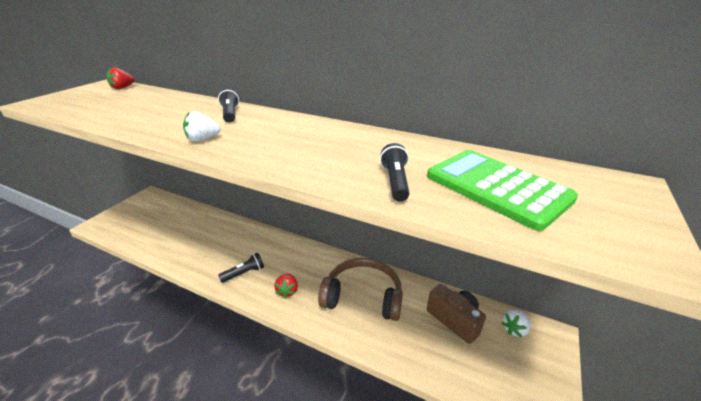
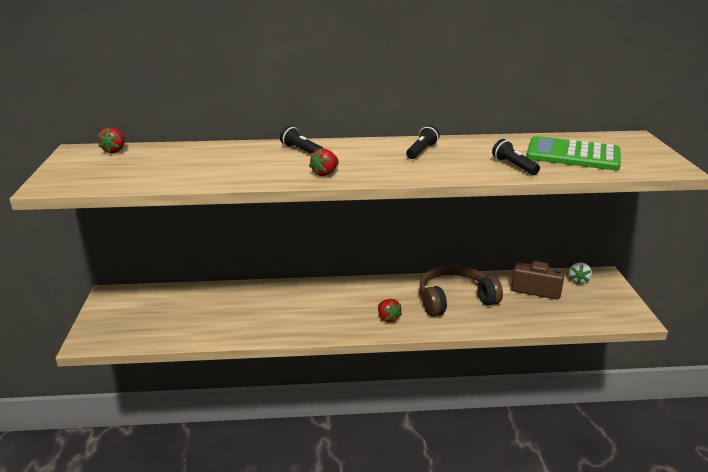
camera: 30 degrees left, 5 degrees down
white strawberry [183,111,221,141] -> red strawberry [309,148,339,176]
black flashlight [218,252,264,283] -> black flashlight moved to [406,125,440,159]

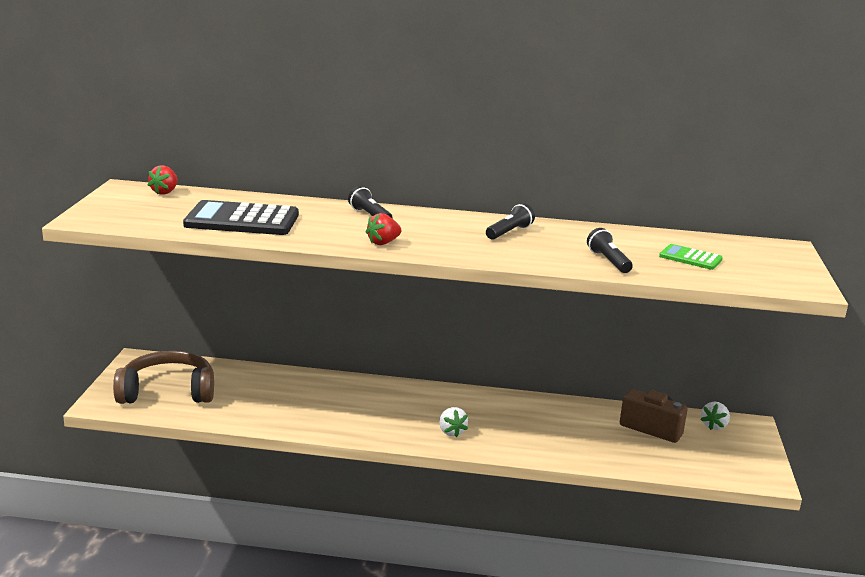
camera: 10 degrees right, 5 degrees down
red strawberry [378,299,402,323] -> white strawberry [439,407,468,437]
brown headphones [420,265,503,316] -> brown headphones moved to [113,351,214,404]
green calculator [526,136,621,170] -> green calculator [659,244,723,270], size x0.52
none -> black calculator [183,200,299,235]

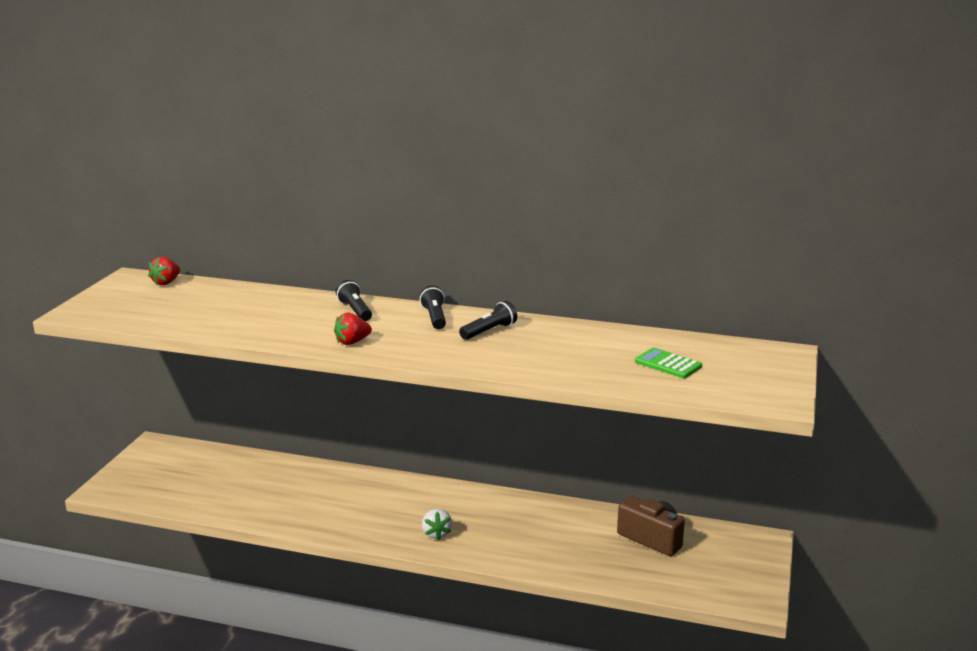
camera: 10 degrees right, 0 degrees up
brown headphones [113,351,214,404] -> none
black calculator [183,200,299,235] -> none
black flashlight [587,228,633,273] -> black flashlight moved to [420,285,446,329]
white strawberry [700,402,730,430] -> none

